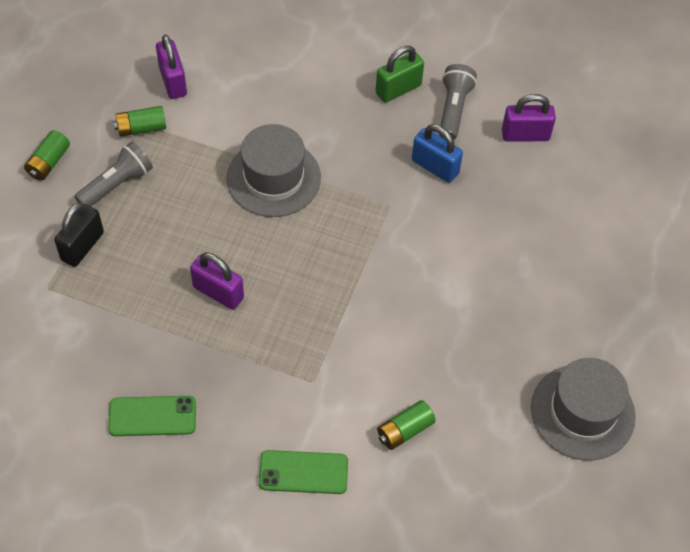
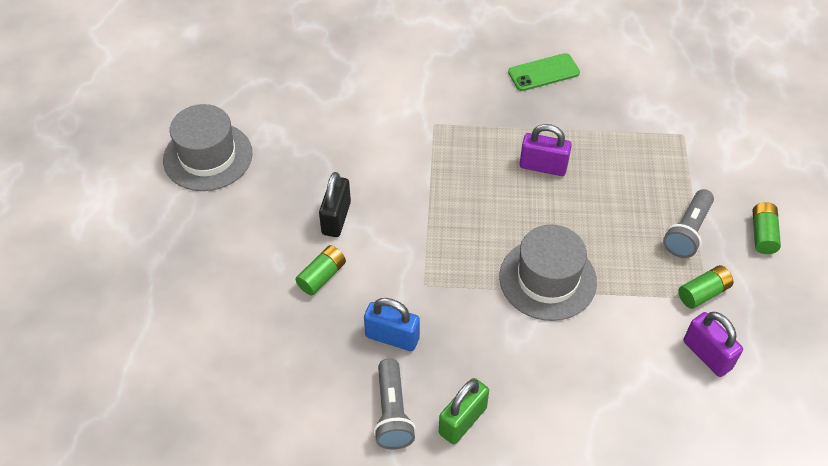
camera: 165 degrees right, 5 degrees down
black padlock [54,202,104,267] -> black padlock moved to [319,172,351,237]
green phone [259,450,348,494] -> none
green battery [377,400,436,450] -> green battery moved to [295,245,346,295]
purple padlock [502,94,556,142] -> none

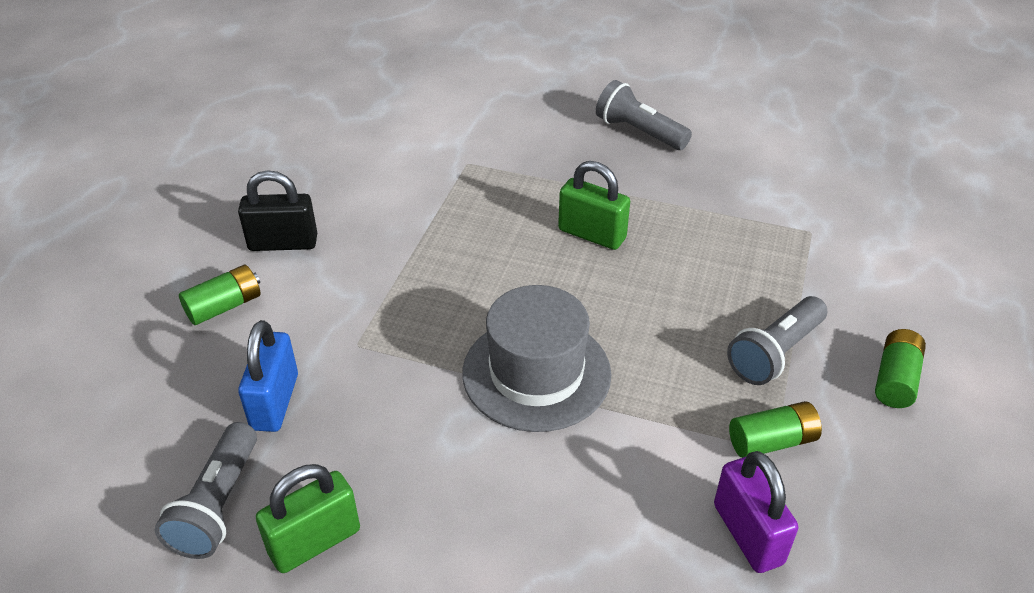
camera: 15 degrees right, 10 degrees down
grey hat [163,104,252,191] -> none
black padlock [319,172,351,237] -> black padlock turned 60 degrees clockwise [238,170,317,251]
blue padlock [364,298,420,351] -> blue padlock turned 60 degrees clockwise [238,320,298,432]
green phone [508,53,580,91] -> grey flashlight [596,80,692,150]
purple padlock [520,124,572,176] -> green padlock [558,161,630,250]

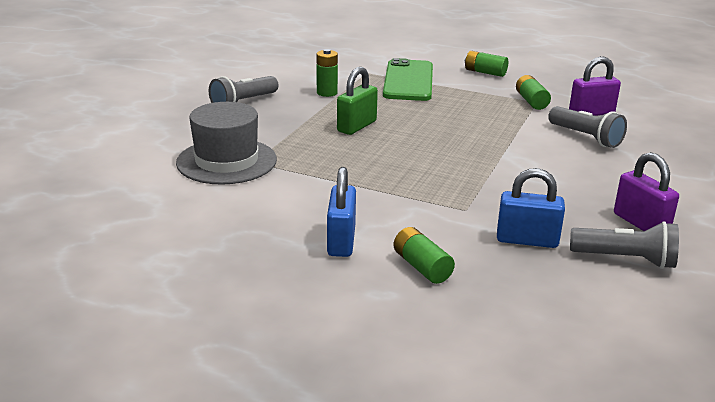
camera: 85 degrees left, 15 degrees down
black padlock [238,170,317,251] -> blue padlock [327,167,356,257]
green padlock [256,464,360,573] -> purple padlock [614,152,679,231]
grey hat [462,285,611,432] -> grey hat moved to [176,102,277,185]
grey flashlight [727,296,827,385] -> grey flashlight moved to [548,106,627,148]
none -> green battery [316,49,338,97]
none -> green phone [383,58,433,101]

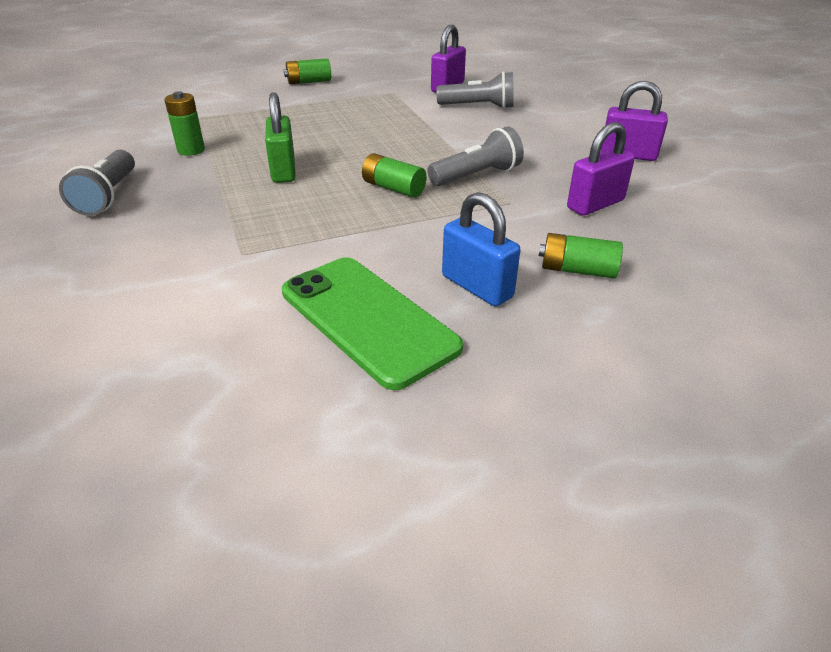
camera: 45 degrees left, 10 degrees up
grey hat [176,102,277,185] -> none
green phone [383,58,433,101] -> green phone moved to [282,257,463,390]
blue padlock [497,168,565,248] -> purple padlock [567,122,635,216]
green battery [516,75,551,110] -> green battery moved to [362,153,427,198]
grey flashlight [570,221,679,269] -> grey flashlight moved to [427,127,524,186]

